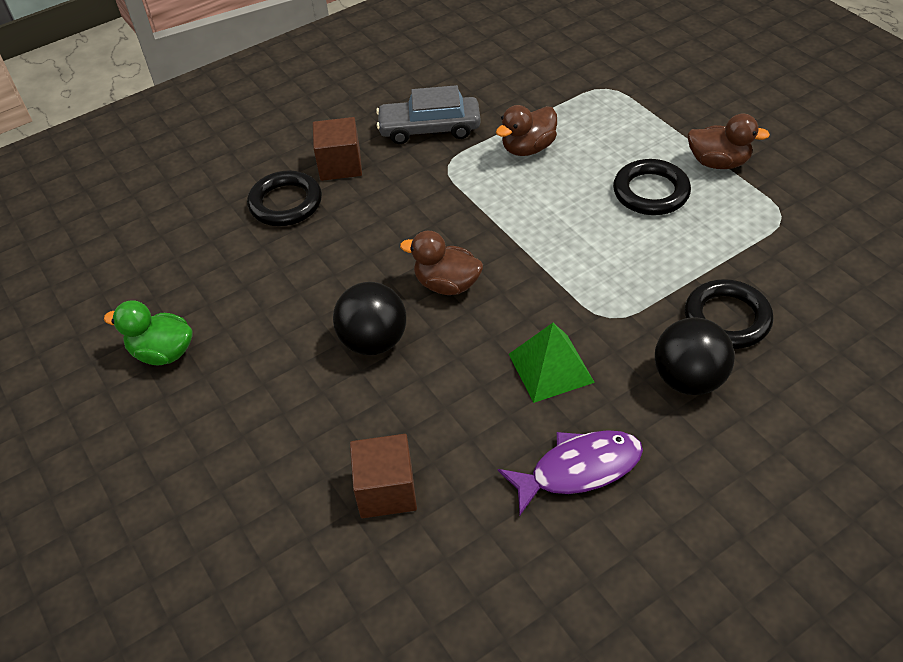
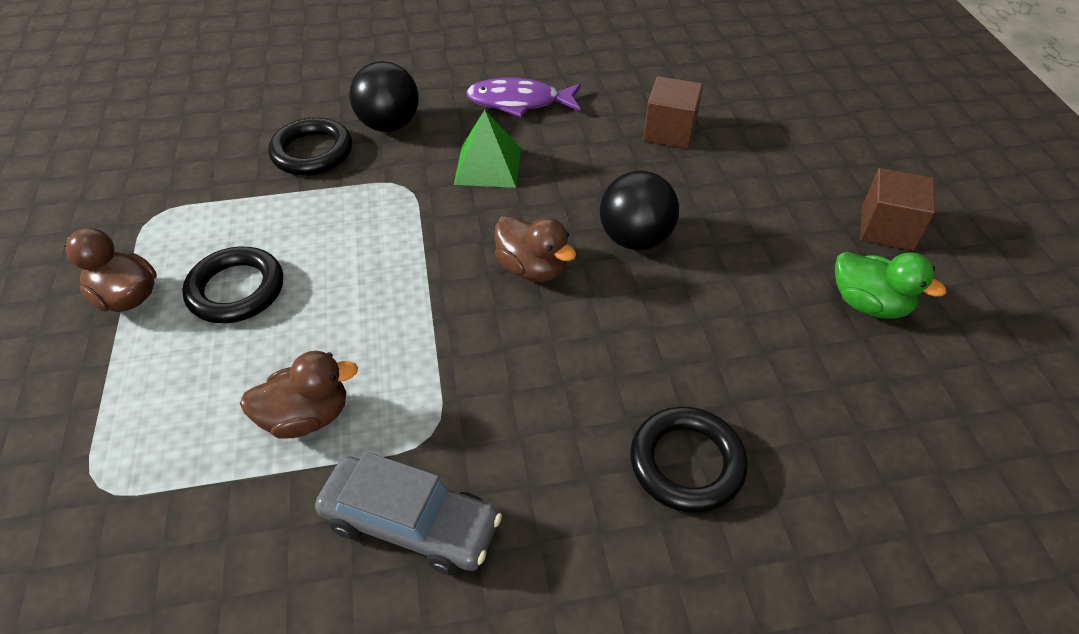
camera: 160 degrees left, 0 degrees up
brown cube [313,117,362,181] -> brown cube moved to [860,168,935,251]

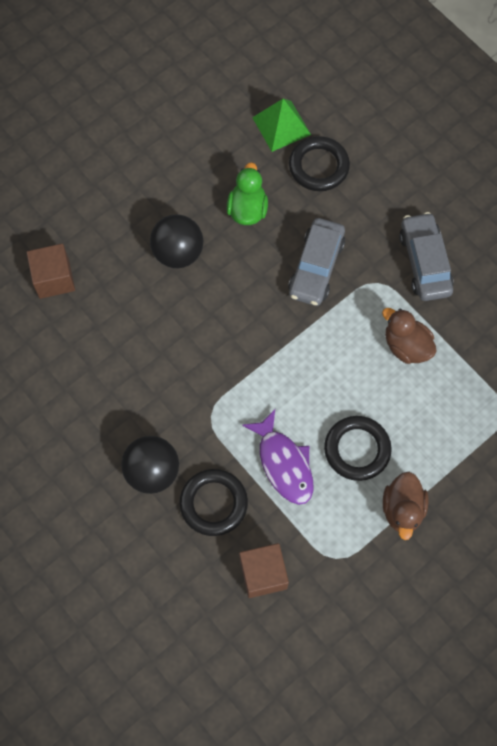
camera: 120 degrees left, 20 degrees up
green pyramid [454,110,521,188] -> green pyramid moved to [252,99,311,152]
purple fish [466,77,581,117] -> purple fish moved to [242,409,313,505]
brown duck [494,215,576,282] -> none
green duck [835,251,946,319] -> green duck moved to [227,162,268,225]
brown cube [860,168,935,251] -> brown cube moved to [239,543,289,598]
none -> grey car [288,218,345,306]

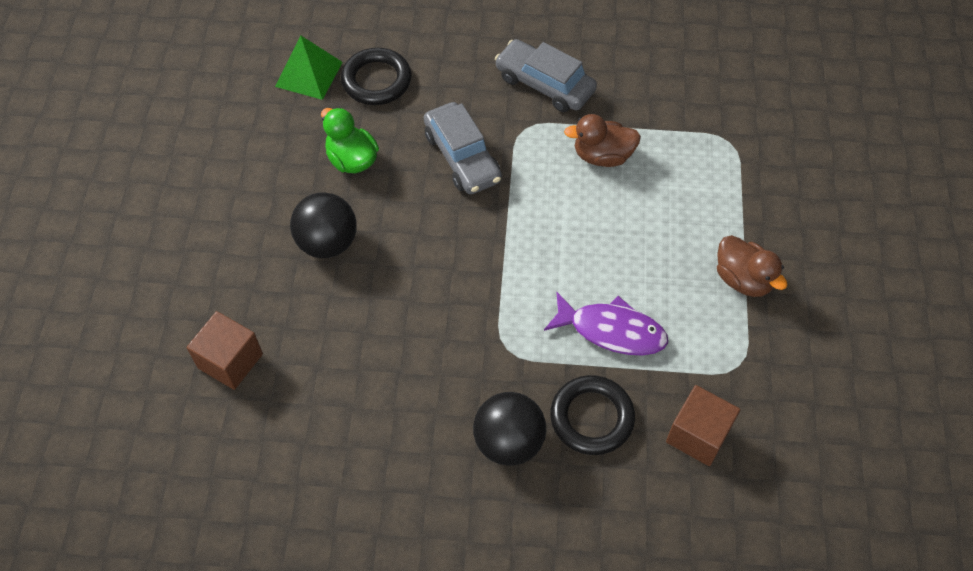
camera: 45 degrees left, 10 degrees down
black ring [324,416,392,481] -> none

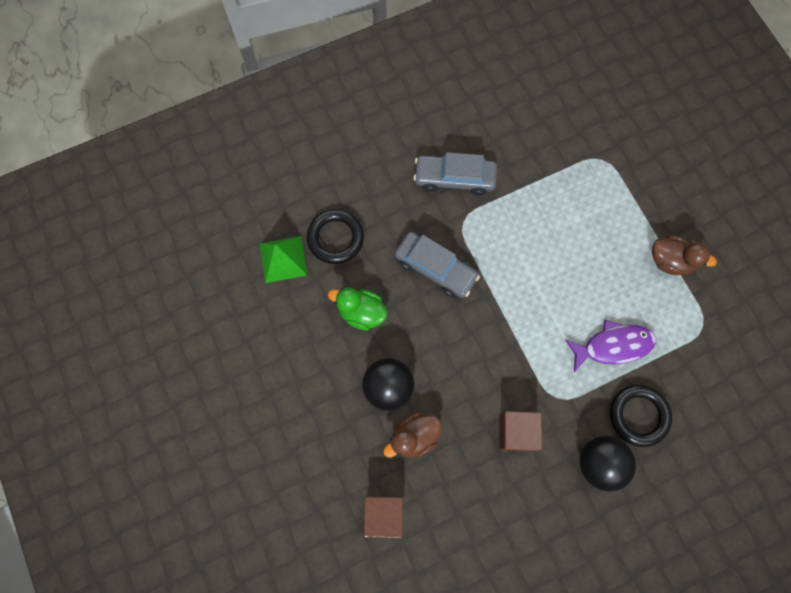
camera: 30 degrees left, 15 degrees up
brown duck [564,114,641,167] -> brown duck moved to [383,412,442,458]
brown cube [666,385,740,466] -> brown cube moved to [499,411,543,451]

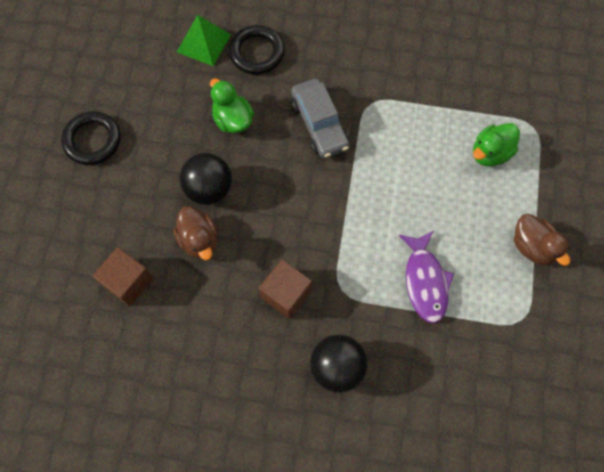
camera: 35 degrees right, 5 degrees down
brown duck [383,412,442,458] -> brown duck turned 120 degrees counterclockwise [173,206,218,260]
grey car [413,152,497,195] -> none
purple fish [565,320,656,372] -> purple fish turned 60 degrees clockwise [399,231,454,323]
black ring [610,385,672,447] -> black ring moved to [61,111,121,165]
none -> green duck [473,123,520,167]

